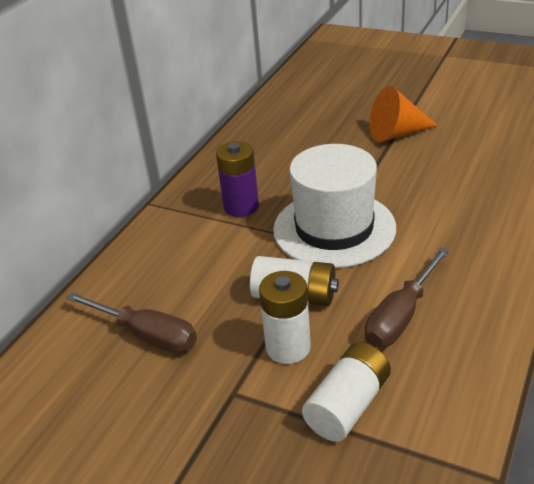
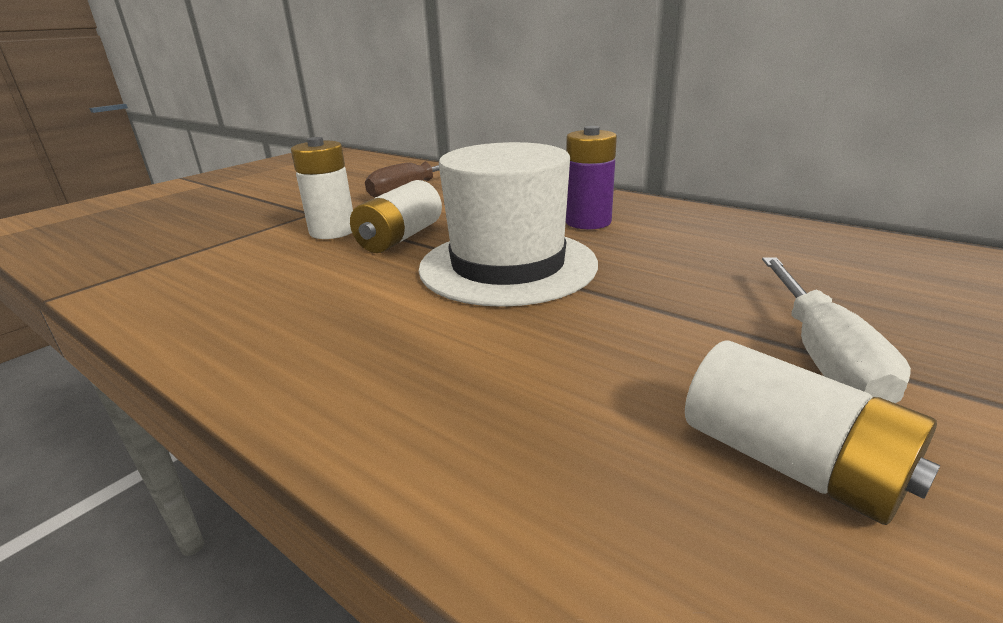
camera: 100 degrees right, 10 degrees down
white battery [302,342,391,442] -> white battery moved to [685,340,940,525]
brown screwdriver [365,247,449,348] -> none
orange cone [370,86,438,142] -> white screwdriver [762,257,911,403]

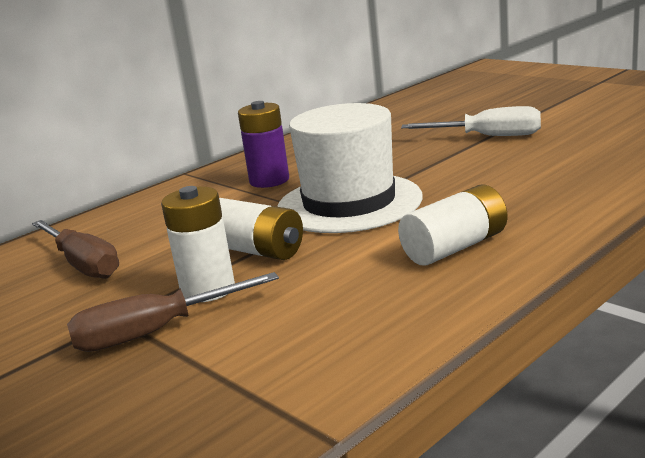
camera: 80 degrees left, 5 degrees down
white battery [685,340,940,525] -> white battery moved to [398,185,508,266]
none -> brown screwdriver [67,272,279,352]

